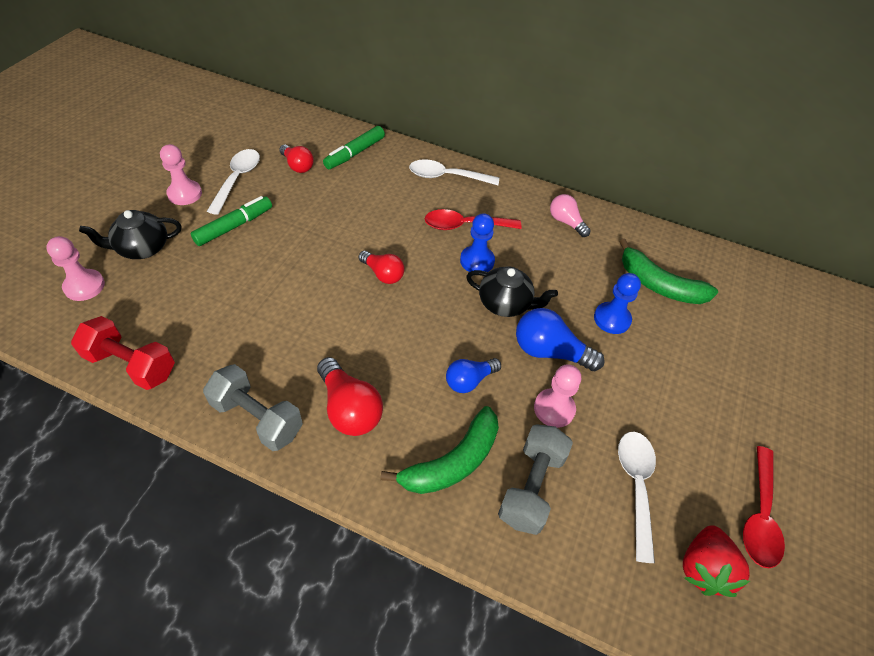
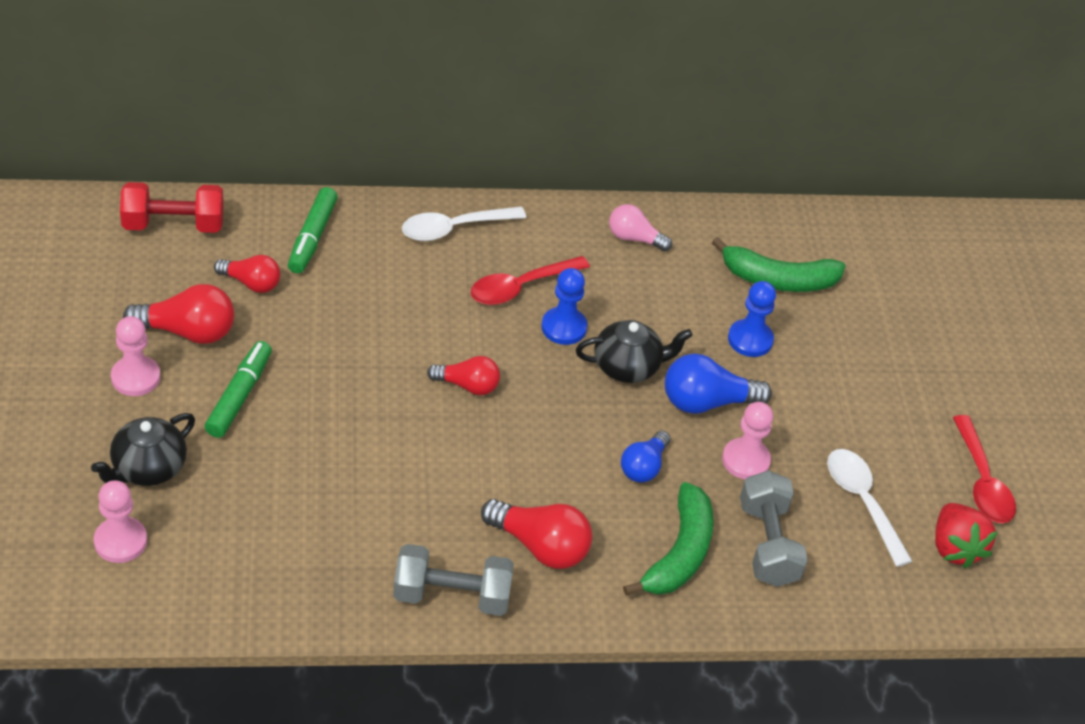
camera: 30 degrees left, 5 degrees down
red dumbbell [71,316,175,390] -> red dumbbell moved to [120,182,224,233]
white spoon [207,149,260,215] -> red light bulb [123,284,235,344]

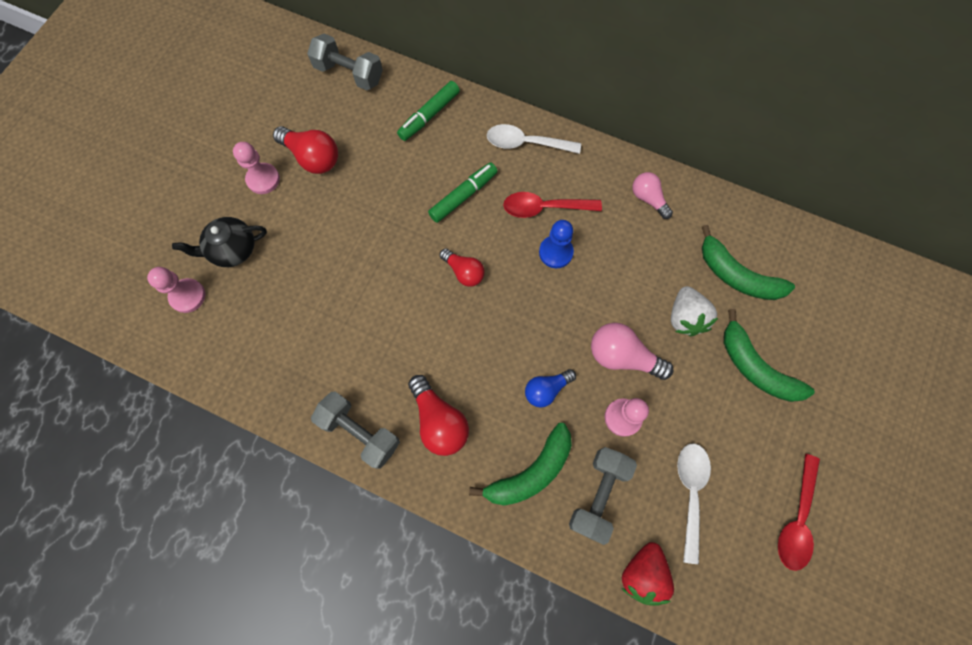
camera: 35 degrees right, 25 degrees up
red dumbbell [120,182,224,233] -> grey dumbbell [307,34,383,90]
green marker [205,341,272,438] -> green marker moved to [428,163,497,223]
red light bulb [214,255,281,293] -> none
black teapot [576,320,693,383] -> none
blue light bulb [665,354,772,414] -> pink light bulb [591,322,673,380]
blue pawn [728,281,776,357] -> white strawberry [671,286,718,336]
red strawberry [935,503,997,568] -> red strawberry moved to [621,542,674,606]
none -> green banana [724,309,815,402]

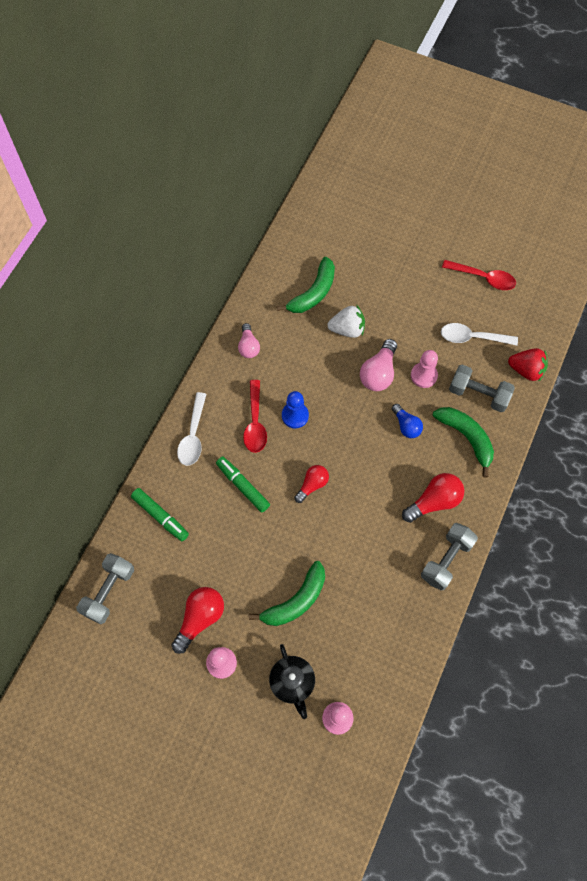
camera: 90 degrees left, 5 degrees down
pink light bulb [632,172,673,219] -> pink light bulb turned 60 degrees counterclockwise [238,323,260,358]
green banana [724,309,815,402] -> green banana moved to [249,561,325,626]

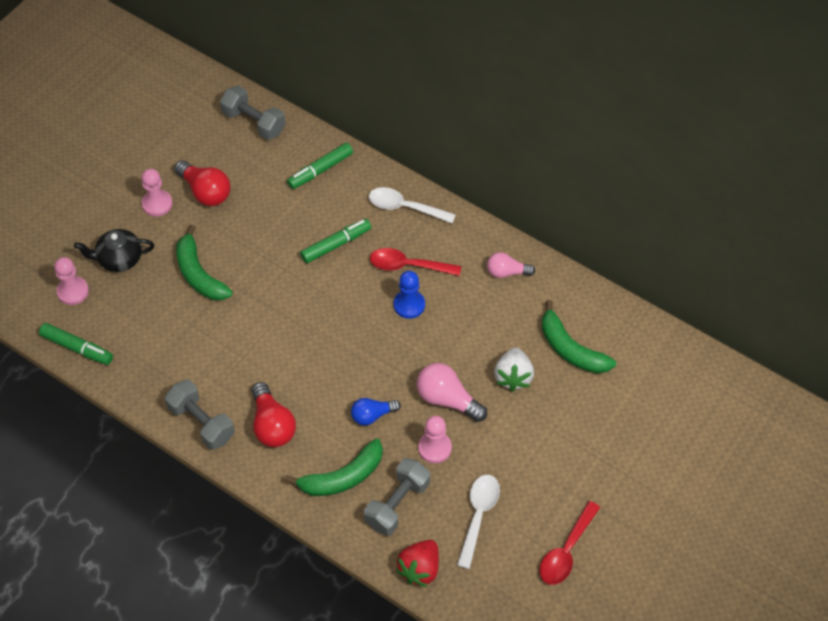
camera: 100 degrees right, 10 degrees down
red light bulb [294,465,329,503] -> none
none -> green marker [39,323,113,365]

